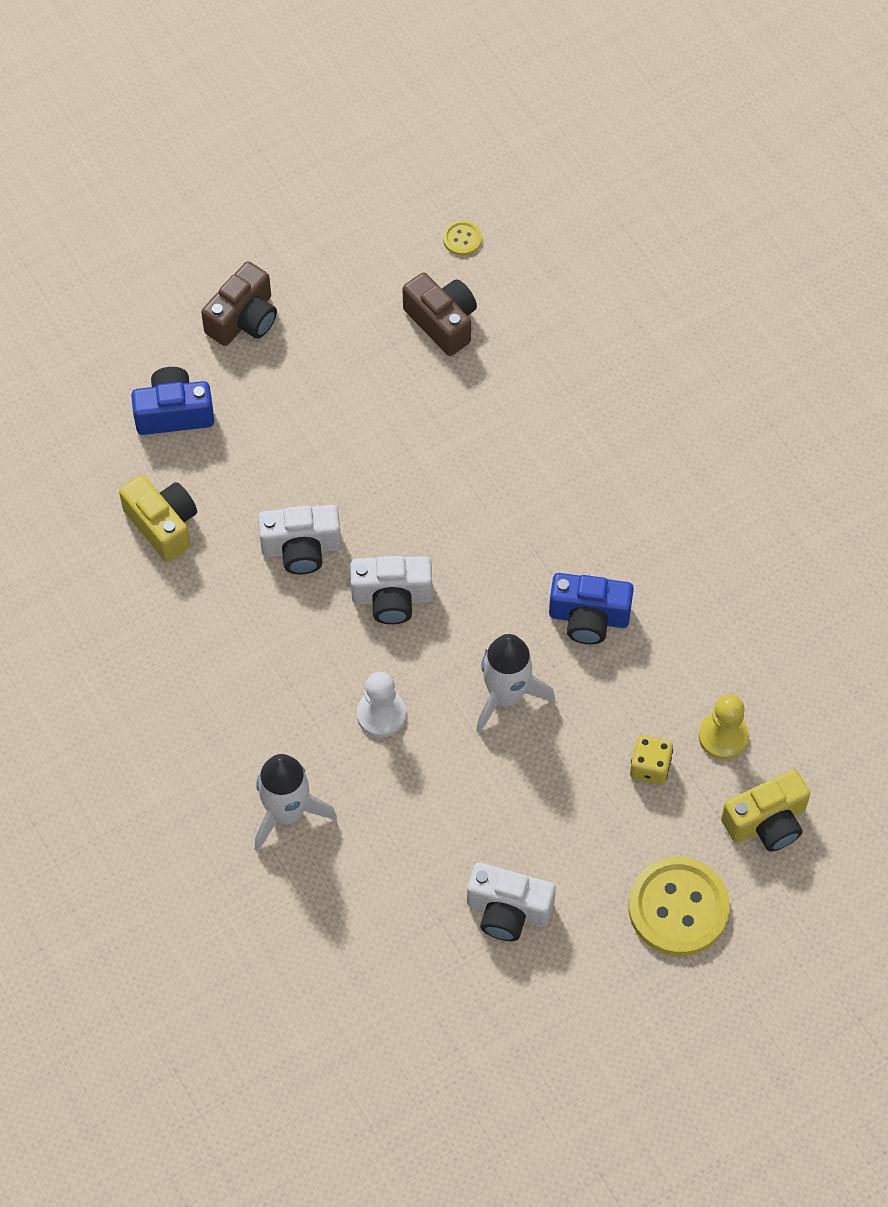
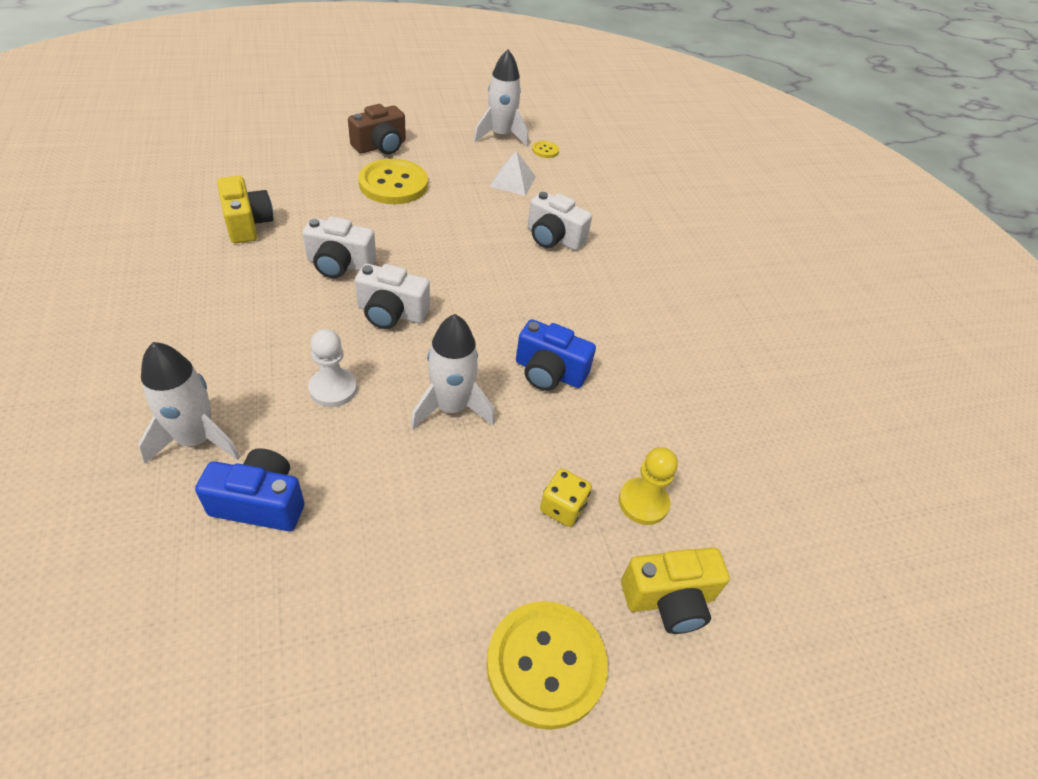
camera: 10 degrees right, 15 degrees down
blue camera [131,367,214,435] -> blue camera moved to [195,448,305,531]
brown camera [403,272,477,356] -> white pyramid [490,151,536,196]
white camera [467,862,556,941] -> white camera moved to [528,191,592,251]
none -> yellow button [358,159,428,204]
none -> white rocket [474,50,528,146]

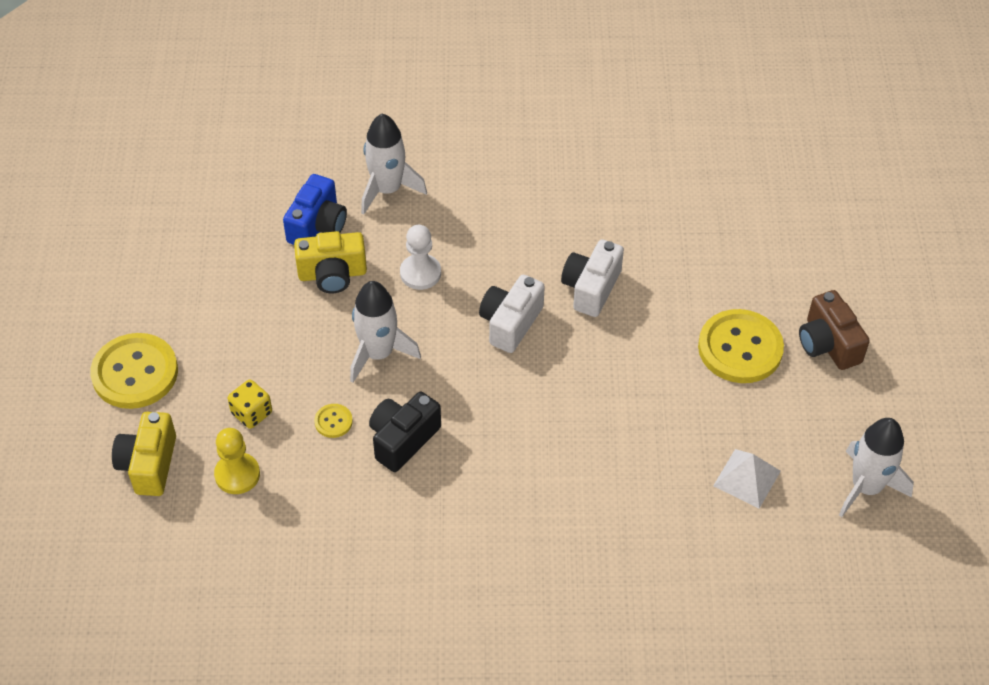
camera: 110 degrees right, 5 degrees up
yellow camera [217,176,274,243] -> yellow camera moved to [294,231,367,293]
blue camera [516,319,596,391] -> black camera [369,392,441,472]
white camera [528,191,592,251] -> none
yellow button [532,141,559,158] -> yellow button moved to [314,404,353,438]

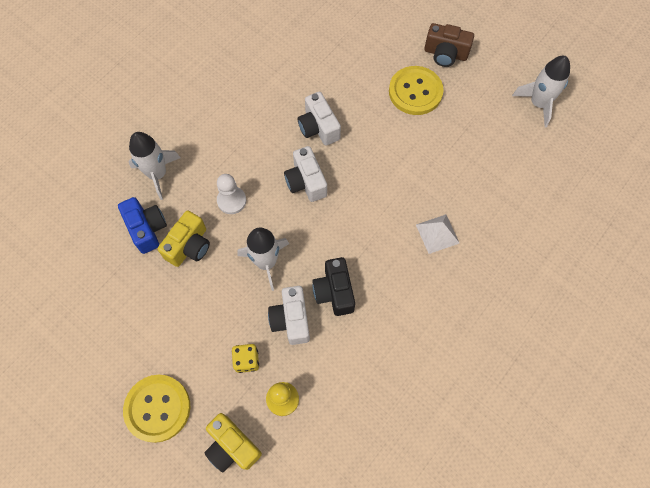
camera: 50 degrees left, 15 degrees up
yellow button [314,404,353,438] -> white camera [268,286,310,345]
white pyramid [713,449,781,509] -> white pyramid moved to [416,214,459,254]

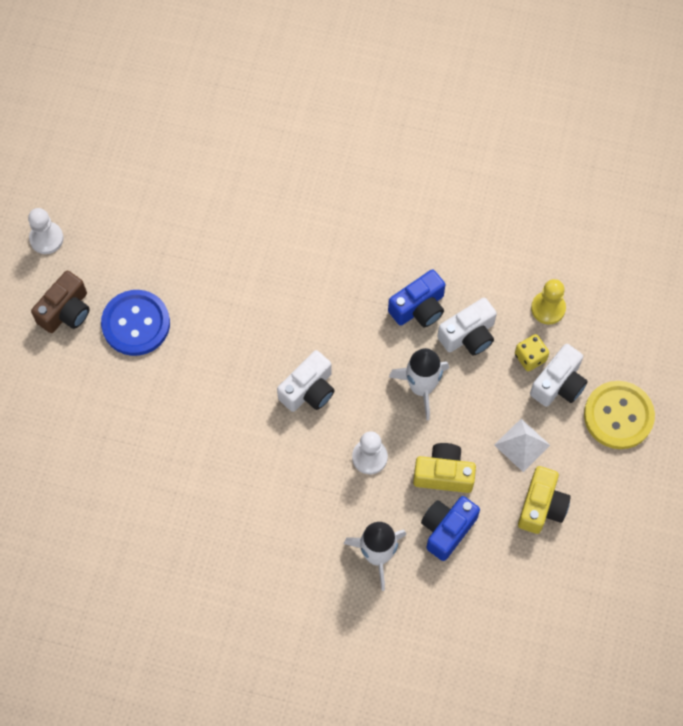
camera: 115 degrees left, 0 degrees up
yellow camera [205,413,262,472] -> yellow camera moved to [518,466,571,534]
white camera [297,92,341,146] -> white camera moved to [530,344,588,407]
black camera [312,257,355,316] -> blue camera [388,269,446,327]
yellow button [389,66,443,115] -> blue button [101,290,170,356]
white pyramid [416,214,459,254] -> white pyramid moved to [494,419,550,472]
brown camera [424,23,474,67] -> brown camera turned 45 degrees clockwise [31,270,90,333]
white rocket [512,56,570,127] -> none
none -> white pawn [28,208,64,254]

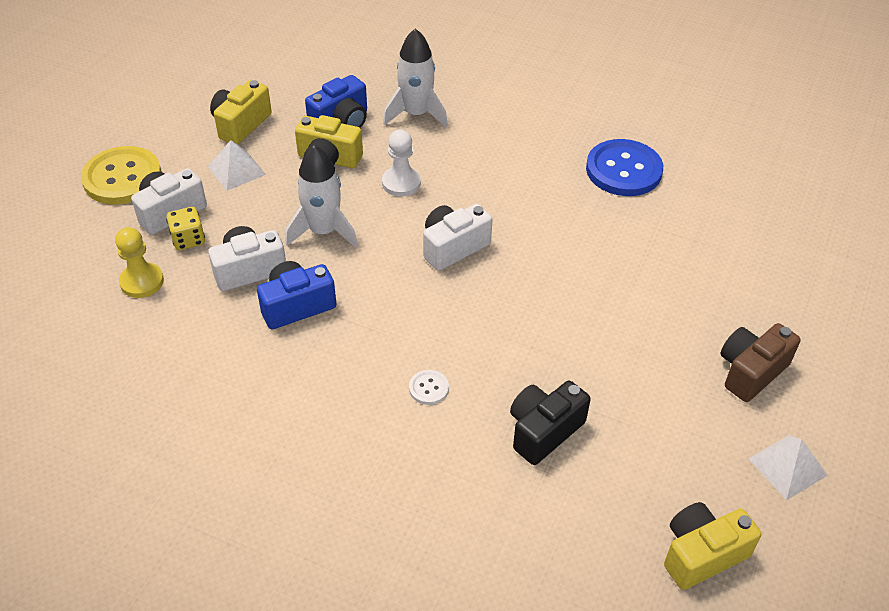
camera: 170 degrees left, 20 degrees down
white pawn [28,208,64,254] -> white pyramid [748,435,828,500]
blue button [101,290,170,356] -> blue button moved to [586,139,663,196]
none -> white button [409,370,449,405]
none -> black camera [510,381,591,465]
none -> yellow camera [664,502,761,590]

